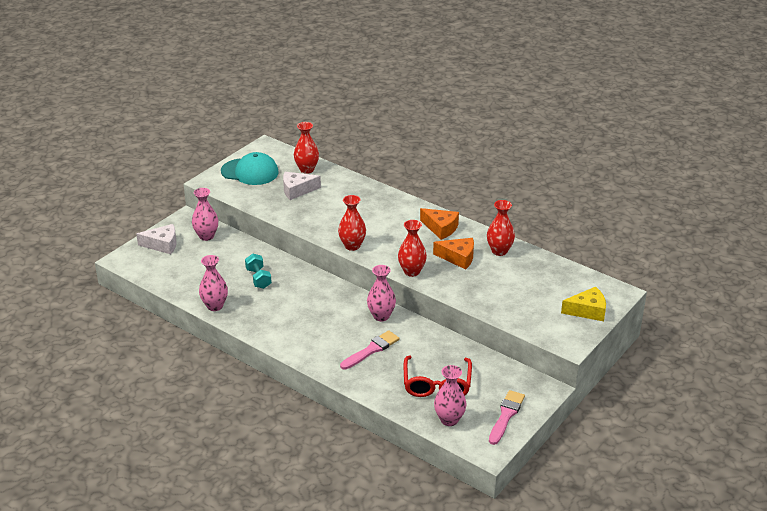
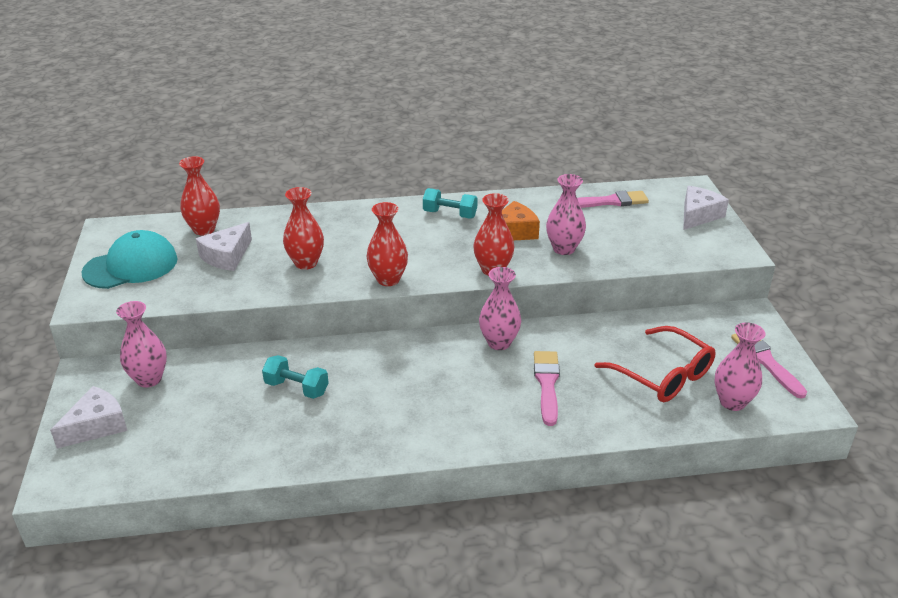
camera: 45 degrees left, 0 degrees up
pink vase [199,255,228,311] -> pink vase moved to [546,174,586,255]
orange cheese [420,208,459,240] -> turquoise dumbbell [423,188,478,218]
red vase [487,200,515,256] -> red vase moved to [283,187,324,270]
yellow cheese [561,287,606,321] -> white cheese [683,186,729,230]
none -> pink brush [577,191,649,208]

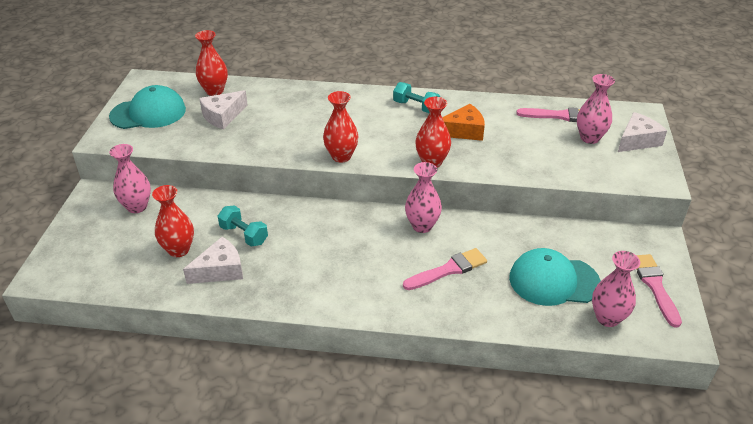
camera: 15 degrees right, 5 degrees up
white cheese [50,386,127,448] -> white cheese moved to [183,237,243,284]
red vase [283,187,324,270] -> red vase moved to [152,185,194,257]
pink brush [534,351,560,426] -> pink brush turned 45 degrees clockwise [403,248,487,290]
pink vase [546,174,586,255] -> pink vase moved to [577,74,615,144]
red glasses [595,326,715,402] -> turquoise cap [509,248,601,306]

